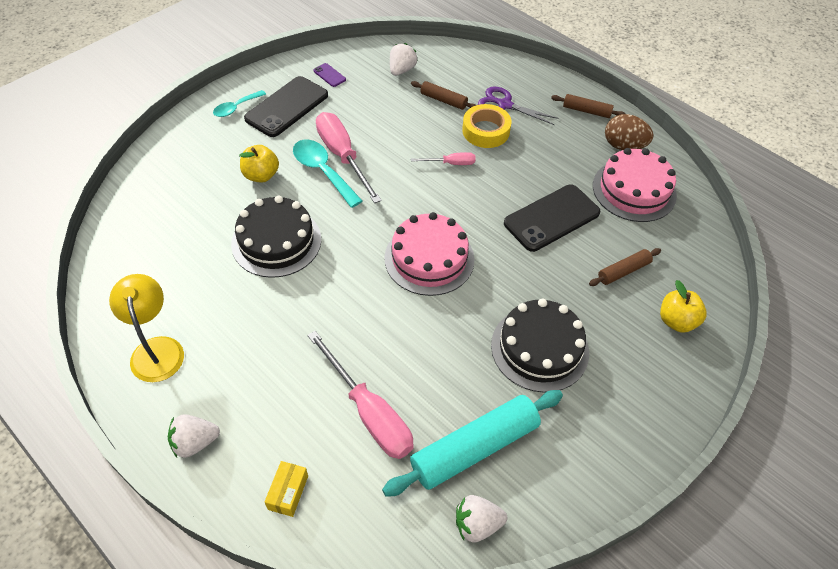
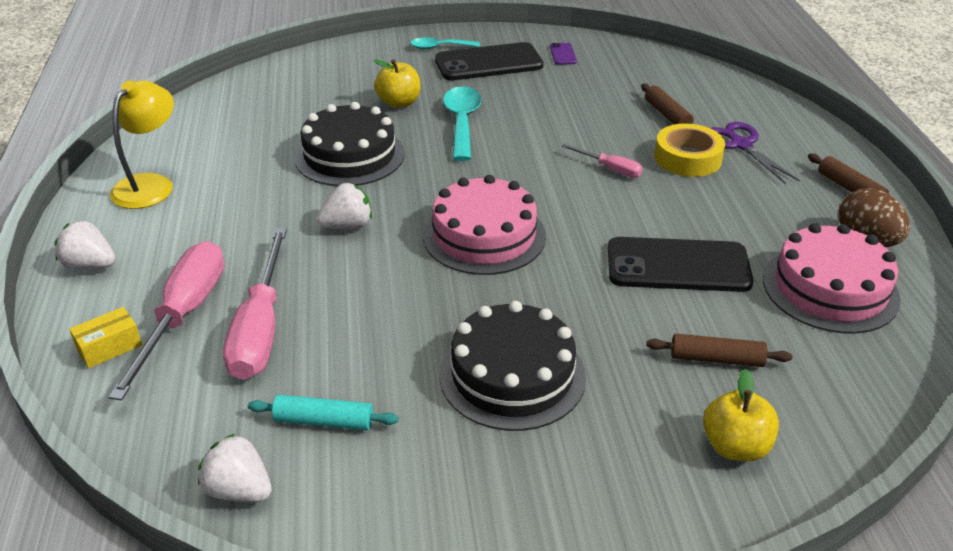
camera: 40 degrees right, 15 degrees down
pink screwdriver [316,112,382,203] -> pink screwdriver moved to [108,241,224,400]
turquoise rolling pin [382,390,563,497] -> turquoise rolling pin [248,395,399,430], size x0.51
white strawberry [390,43,417,76] -> white strawberry moved to [317,183,372,229]

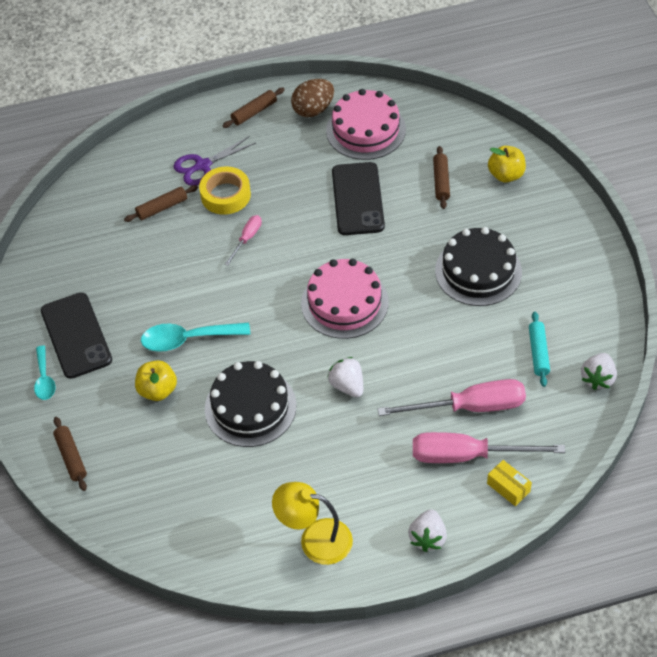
camera: 95 degrees left, 15 degrees up
purple phone [550,43,577,65] -> none
none -> brown rolling pin [53,417,87,491]

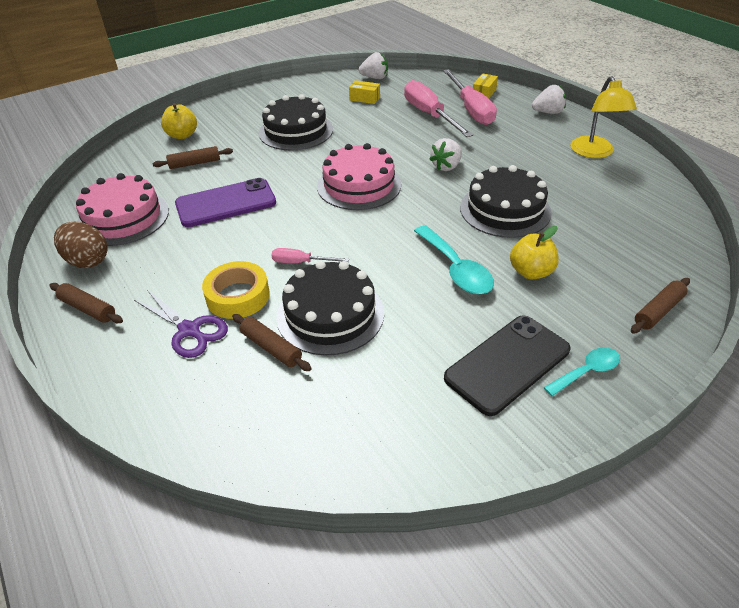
camera: 110 degrees left, 10 degrees down
black phone [332,162,385,235] -> purple phone [175,178,276,227]
turquoise rolling pin [529,312,550,387] -> yellow box [349,80,380,104]
none -> black cake [276,261,384,356]

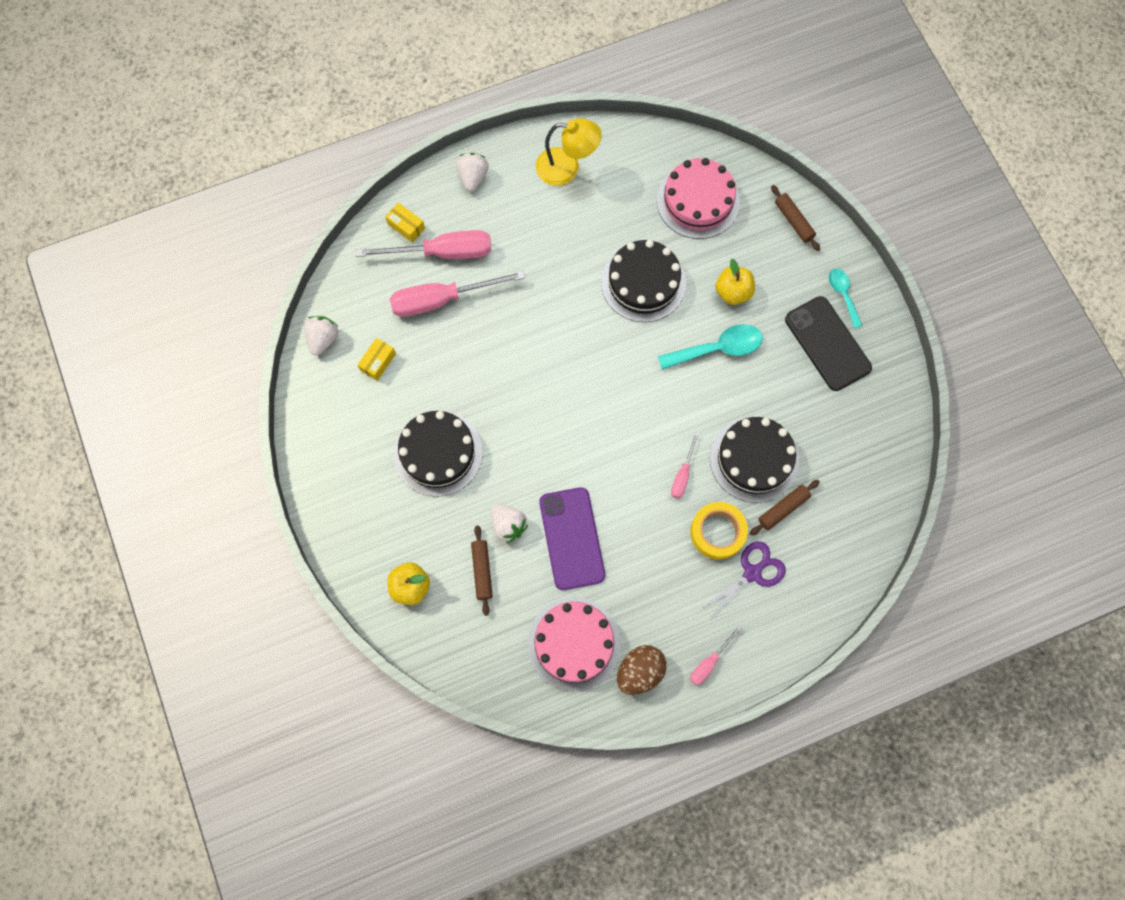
camera: 80 degrees left, 30 degrees up
brown rolling pin [49,283,123,323] -> pink screwdriver [690,626,742,685]
pink cake [317,143,401,210] -> pink cake moved to [657,158,740,239]
white strawberry [430,138,462,171] -> white strawberry moved to [491,505,528,543]

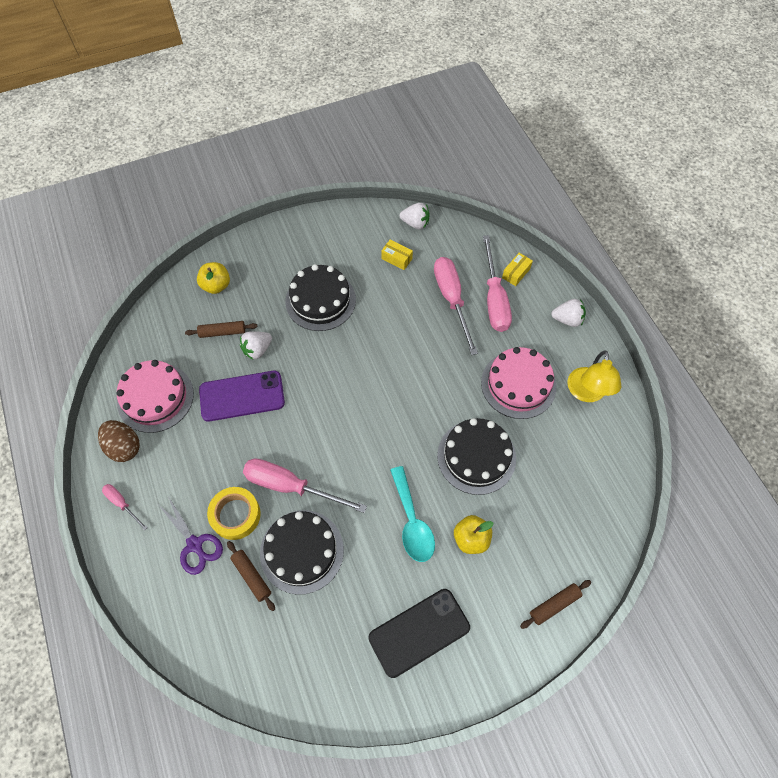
camera: 90 degrees right, 10 degrees down
pink cake [657,158,740,239] -> pink cake moved to [481,347,556,419]
pink screwdriver [671,432,699,498] -> pink screwdriver [243,458,367,513], size x2.01
turquoise spoon [829,269,863,328] -> none

